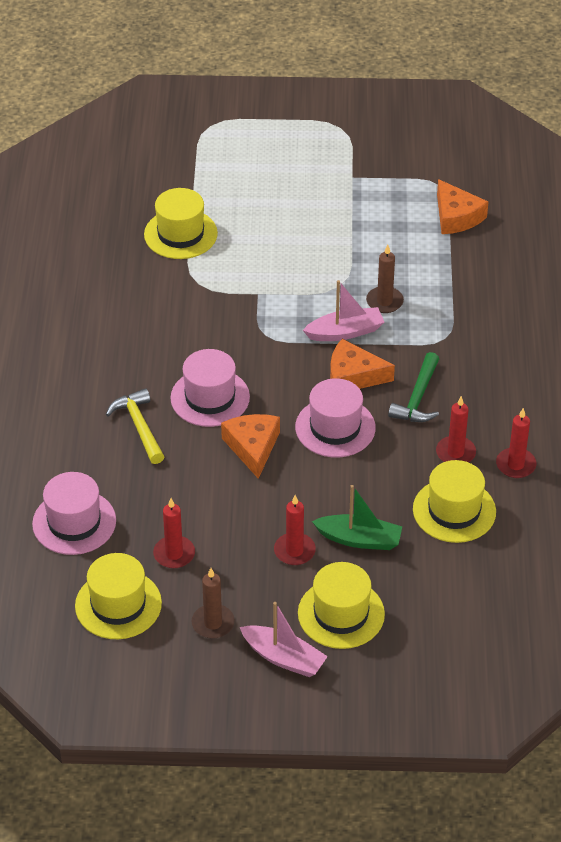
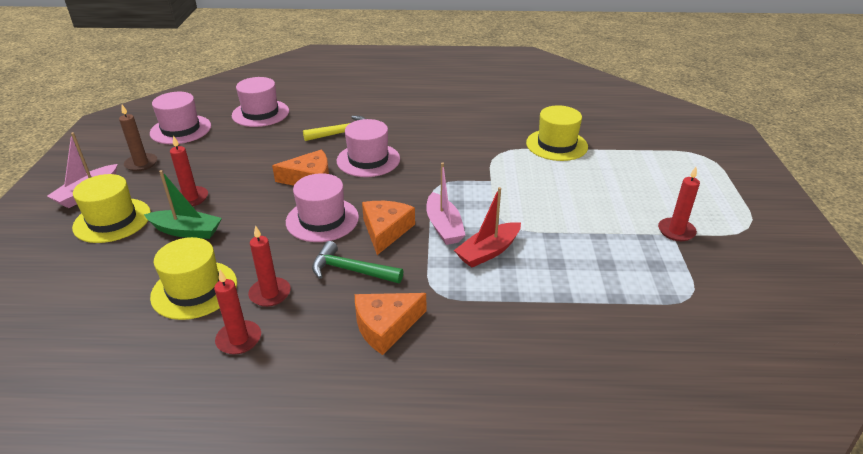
camera: 90 degrees right, 10 degrees down
yellow hat [75,553,162,639] -> pink hat [150,92,211,144]
red candle [153,498,195,568] -> red candle moved to [658,167,700,241]
green boat [312,485,403,550] -> green boat turned 90 degrees counterclockwise [144,170,222,239]
brown candle [366,245,404,313] -> red boat [454,187,521,268]
orange cheese [437,179,488,234] -> orange cheese moved to [355,293,426,355]

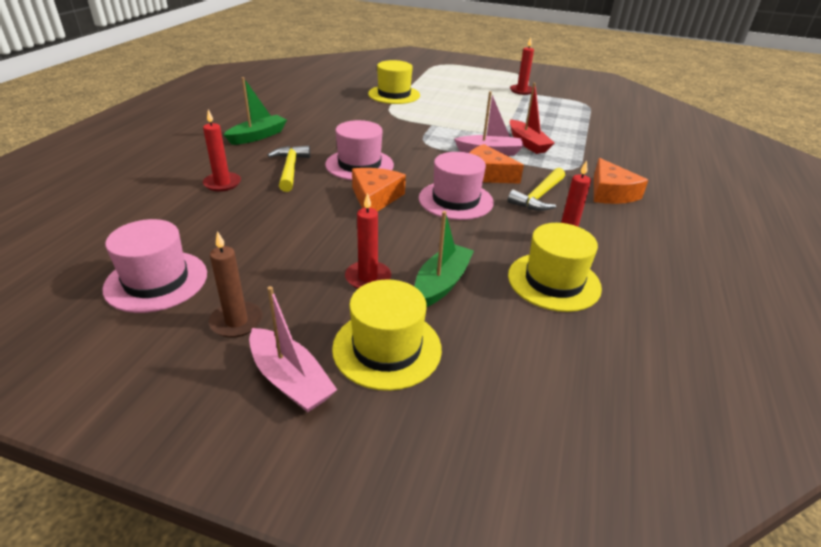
camera: 75 degrees left, 0 degrees up
red candle [214,270,261,355] -> red candle moved to [203,110,241,191]
pink hat [232,77,289,127] -> none
green hammer [312,241,404,283] -> yellow hammer [508,168,565,211]
none -> green boat [223,77,287,145]

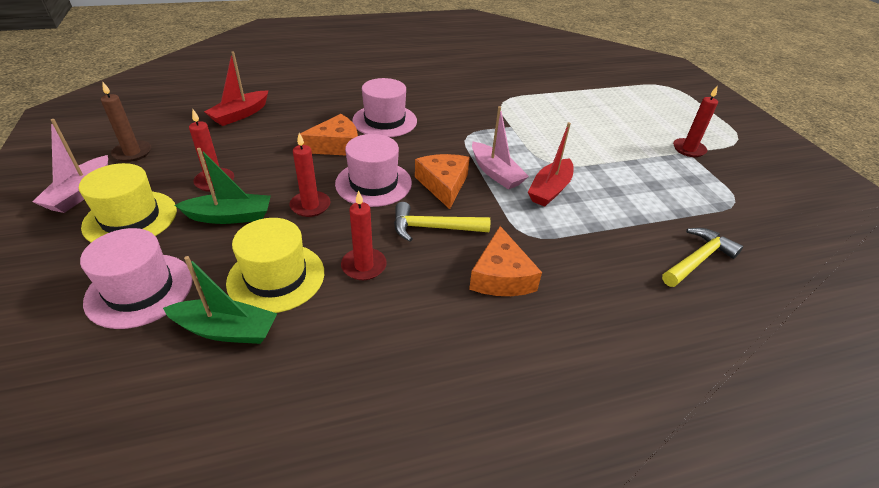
camera: 55 degrees right, 5 degrees up
pink hat [103,219,207,313] -> pink hat moved to [80,228,193,329]
red candle [203,110,241,191] -> red candle moved to [290,133,331,217]
green boat [223,77,287,145] -> green boat moved to [163,256,277,344]
yellow hammer [268,145,310,192] -> yellow hammer moved to [662,228,743,287]
yellow hat [368,60,420,104] -> none
orange cheese [594,158,648,204] -> orange cheese turned 45 degrees counterclockwise [469,226,542,296]
none -> red boat [204,52,269,126]

